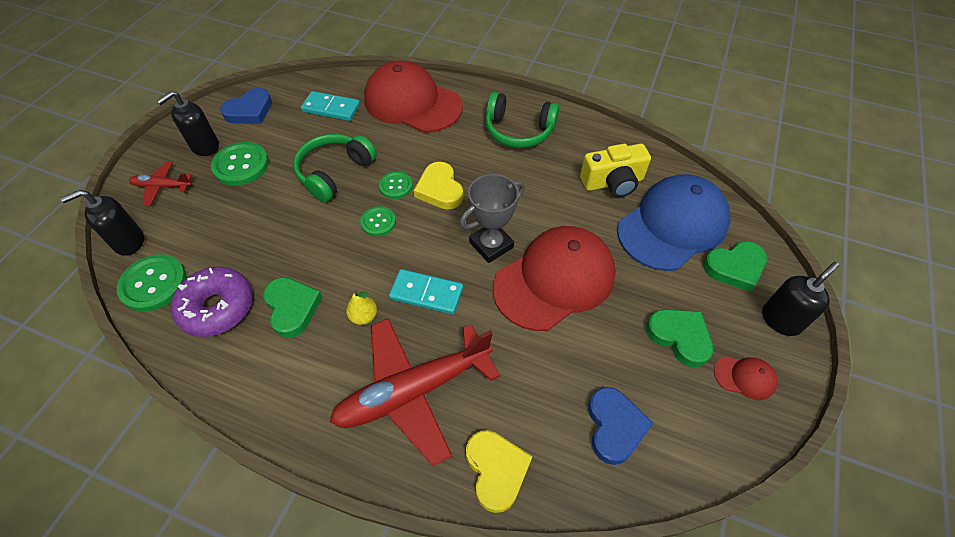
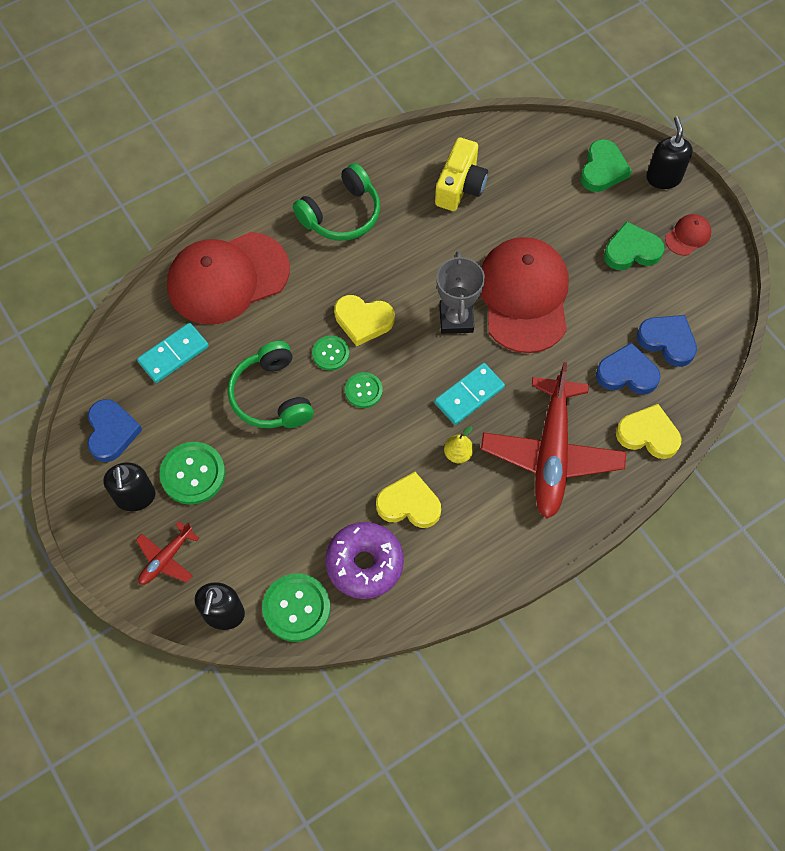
camera: 55 degrees left, 10 degrees up
green heart [263,277,323,338] -> yellow heart [376,472,441,528]
blue cap [617,174,730,271] -> none
none -> blue heart [596,342,661,395]

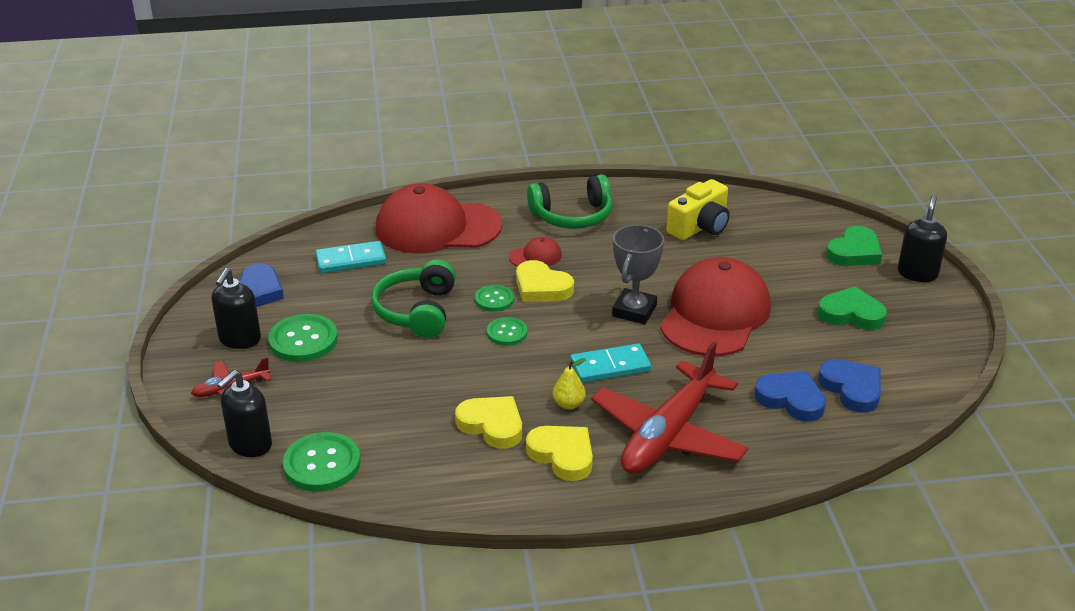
camera: 25 degrees right, 30 degrees down
purple donut [325,522,404,599] -> none
yellow heart [616,404,681,459] -> yellow heart moved to [526,426,593,481]
red cap [665,214,711,256] -> red cap moved to [509,237,562,267]

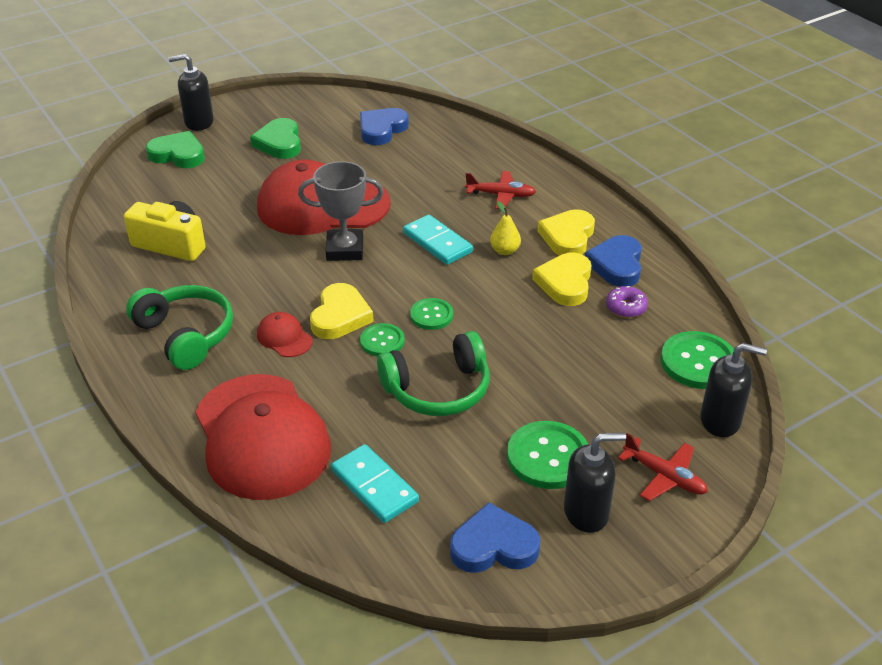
camera: 115 degrees left, 5 degrees up
red plane [591,342,748,474] -> red plane [465,171,536,209], size x0.47
blue heart [754,371,826,422] -> blue heart moved to [585,235,642,287]
none -> purple donut [606,286,648,318]

